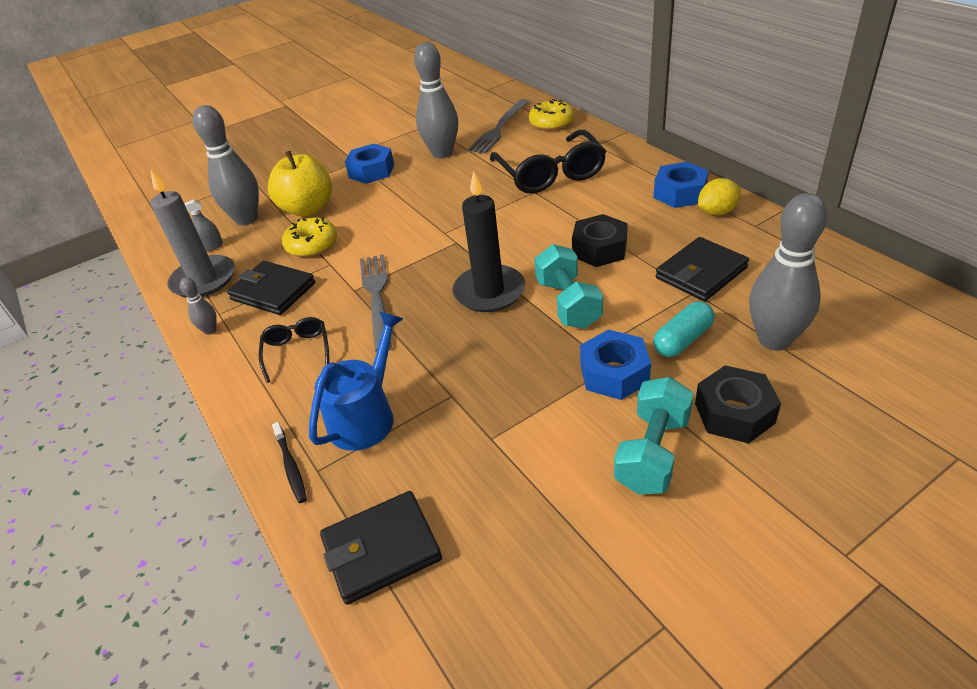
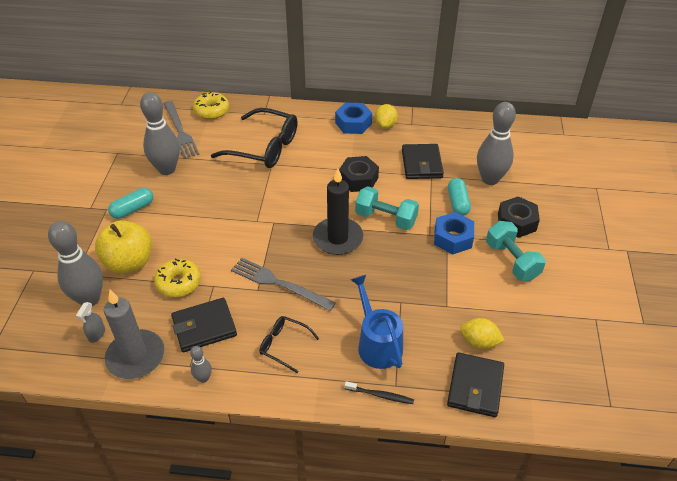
camera: 55 degrees left, 5 degrees up
blue nut [345,144,394,184] -> turquoise capsule [108,188,153,219]
none -> yellow lemon [461,318,505,349]

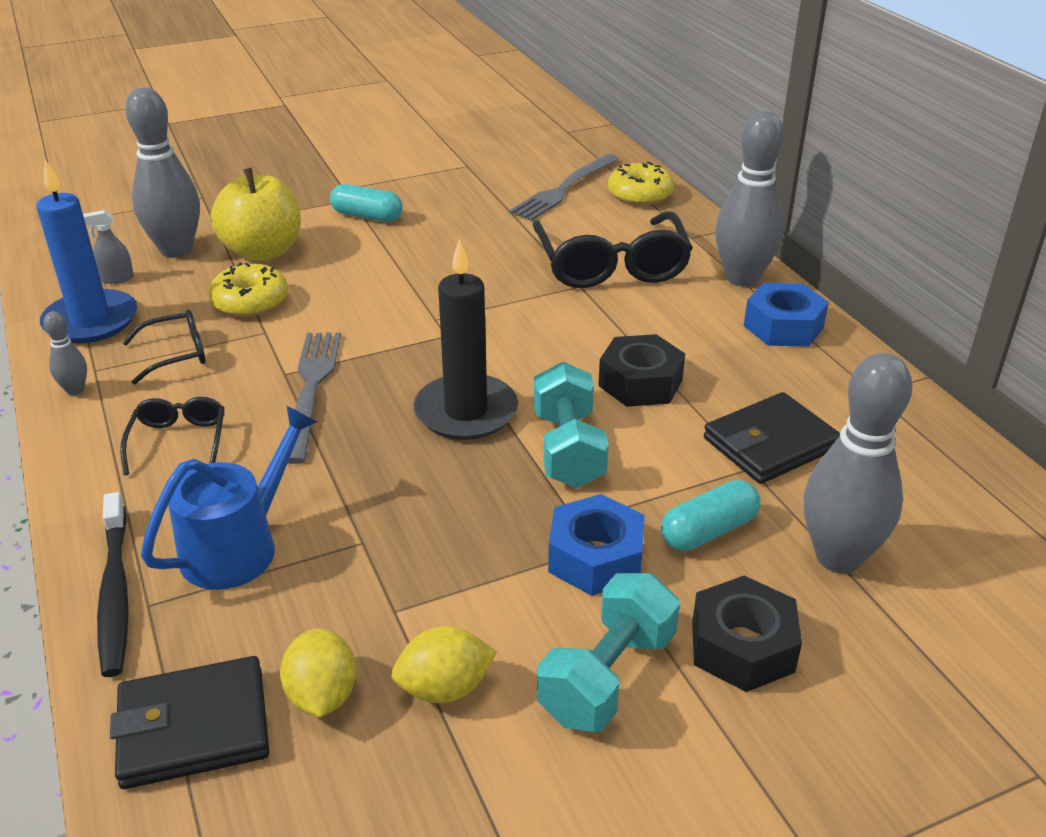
camera: 60 degrees right, 10 degrees down
grey candle [104,289,165,379] -> blue candle [36,160,137,343]
grey bowling pin [140,92,180,175] -> grey bowling pin moved to [715,111,784,287]
black wallet [171,298,237,352] -> black glasses [123,309,206,385]
black toothbrush [345,381,414,404] -> black toothbrush [97,492,129,677], size x1.62
yellow lemon [375,104,398,129] -> yellow lemon moved to [391,626,497,703]

